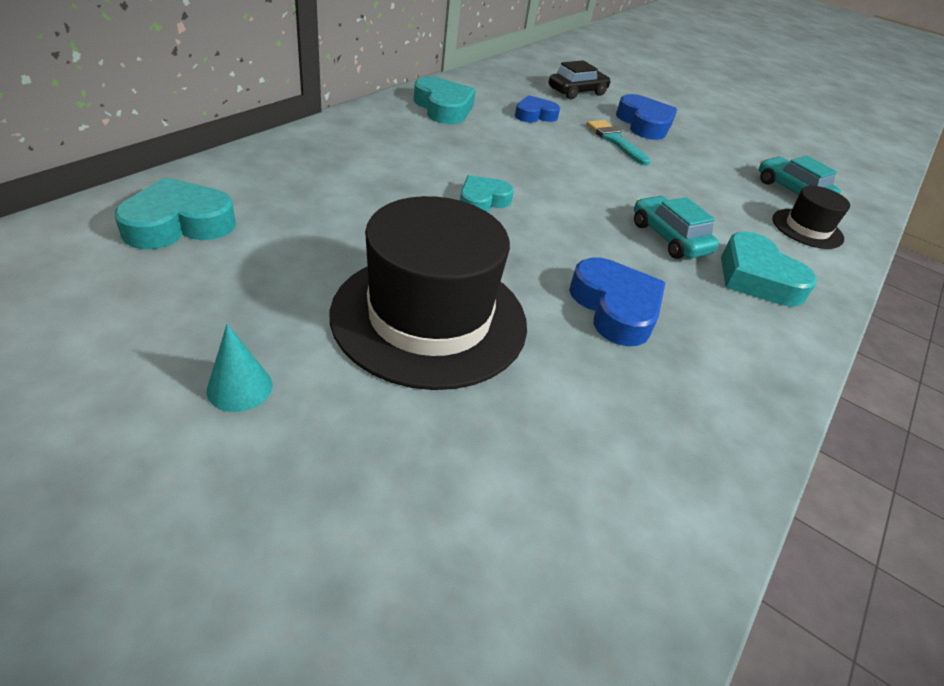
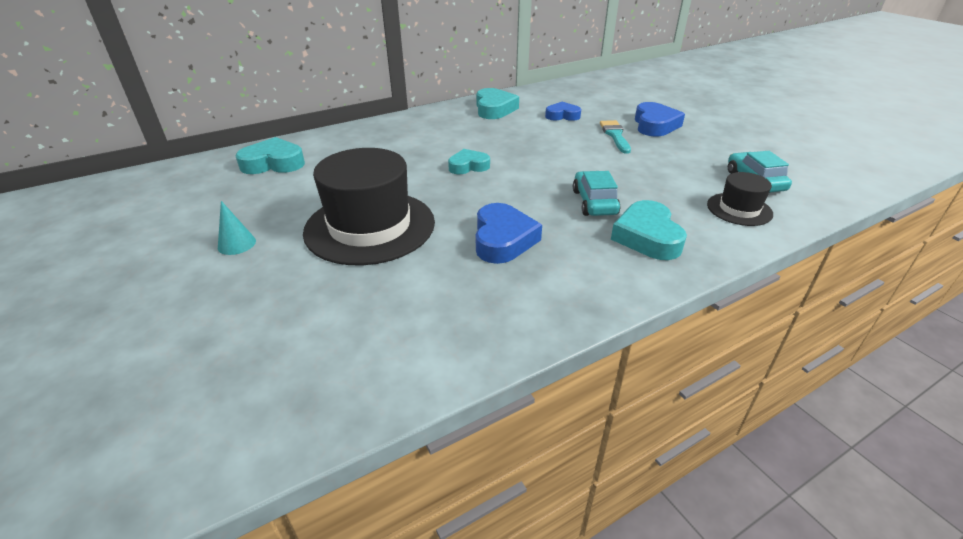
camera: 30 degrees right, 5 degrees down
black car [549,60,611,99] -> none

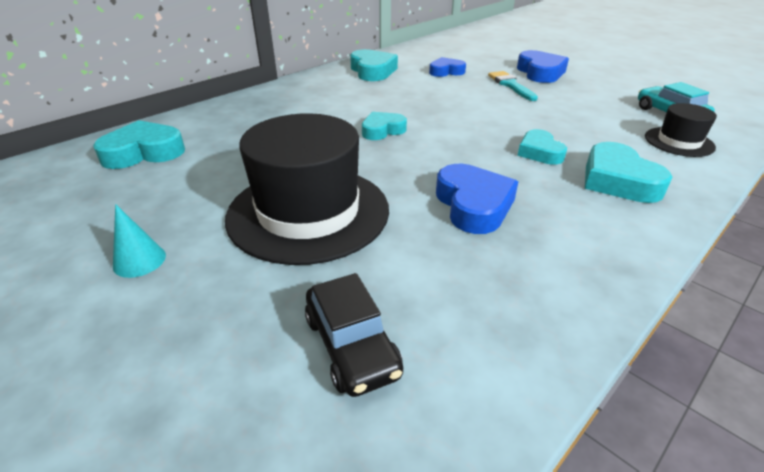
camera: 15 degrees left, 0 degrees up
turquoise car [573,171,621,216] -> turquoise heart [517,129,567,165]
none -> black car [305,273,403,397]

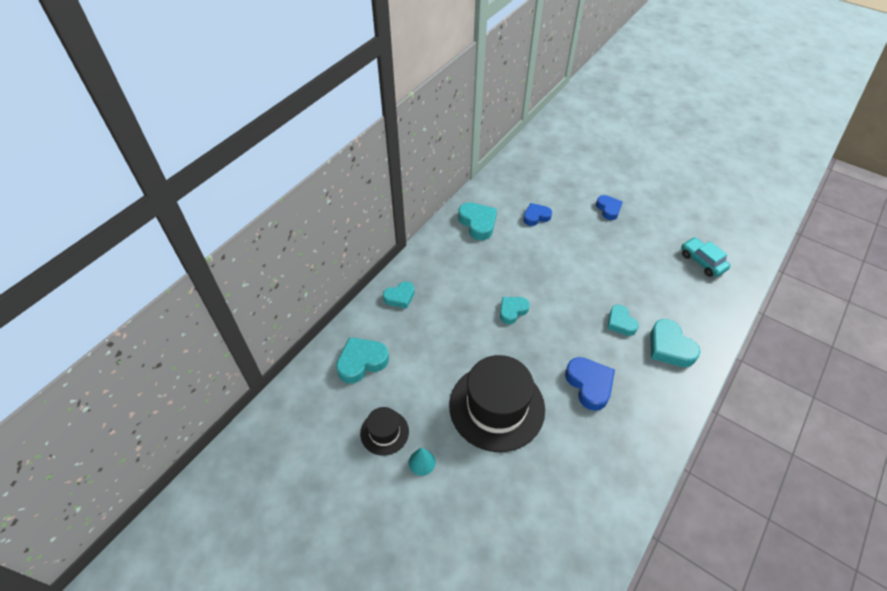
camera: 10 degrees left, 15 degrees up
black car [305,273,403,397] -> none
turquoise brush [488,71,538,101] -> none
blue heart [517,50,569,83] -> blue heart [596,195,623,220], size x0.66
black hat [645,103,717,157] -> black hat moved to [360,407,409,456]
none -> turquoise heart [383,281,415,309]

